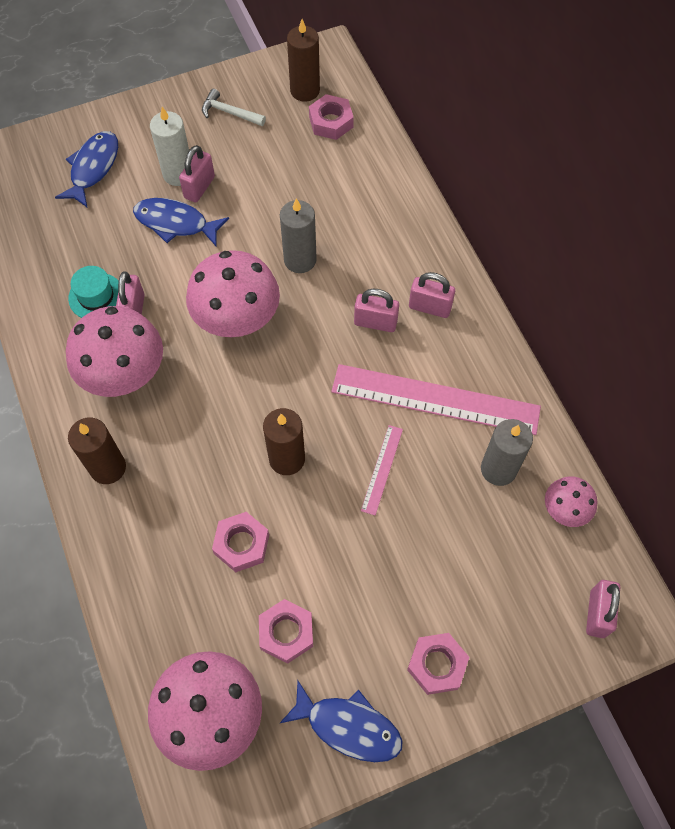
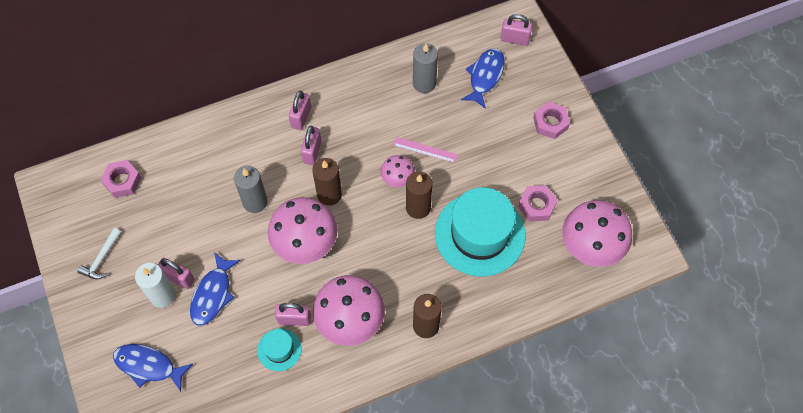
camera: 90 degrees left, 0 degrees up
pink nut [212,512,269,572] -> turquoise hat [435,188,526,276]
blue fish [280,681,403,762] -> blue fish moved to [461,48,505,109]
brown candle [287,19,320,102] -> brown candle moved to [312,158,342,206]
pink ruler [331,364,541,435] -> none
pink mushroom [545,477,598,527] -> pink mushroom moved to [381,155,415,187]

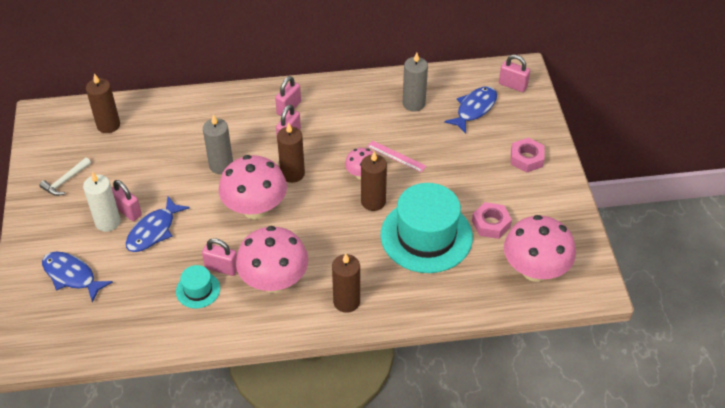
camera: 15 degrees right, 15 degrees down
pink nut [100,160,141,198] -> brown candle [86,73,120,133]

